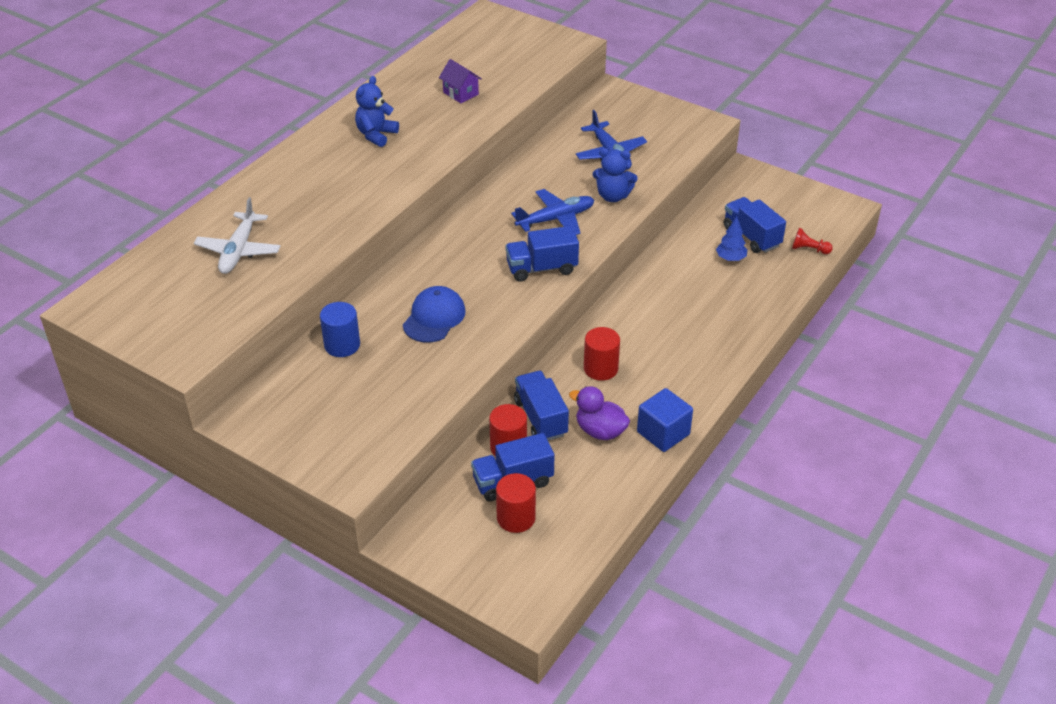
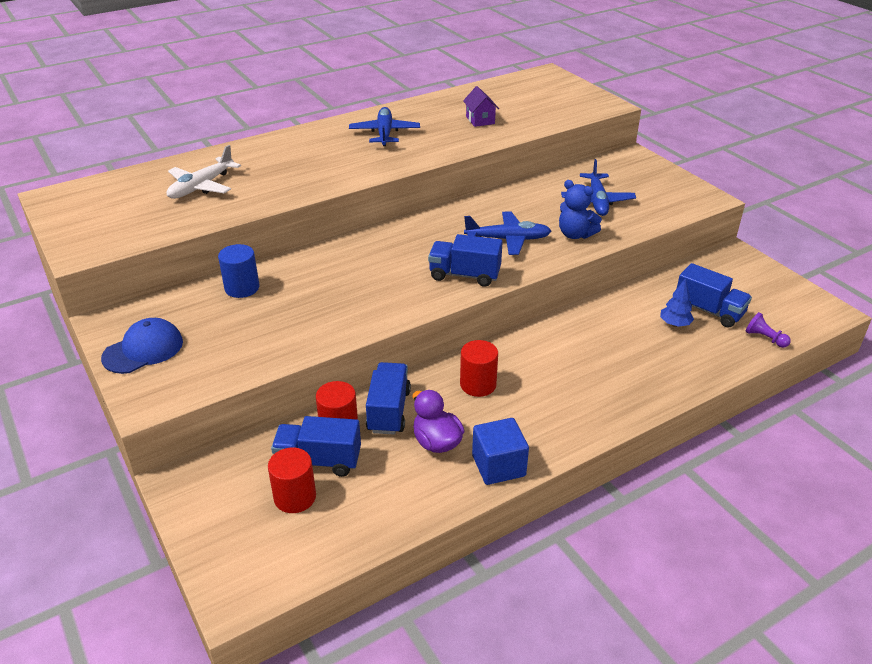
camera: 25 degrees right, 5 degrees down
blue teddy bear [355,76,399,147] -> blue plane [349,107,420,146]
blue cap [403,286,466,343] -> blue cap moved to [101,318,183,374]
blue truck [724,197,786,253] -> blue truck turned 135 degrees clockwise [677,263,752,328]
red pawn [792,228,833,254] -> purple pawn [745,312,791,348]

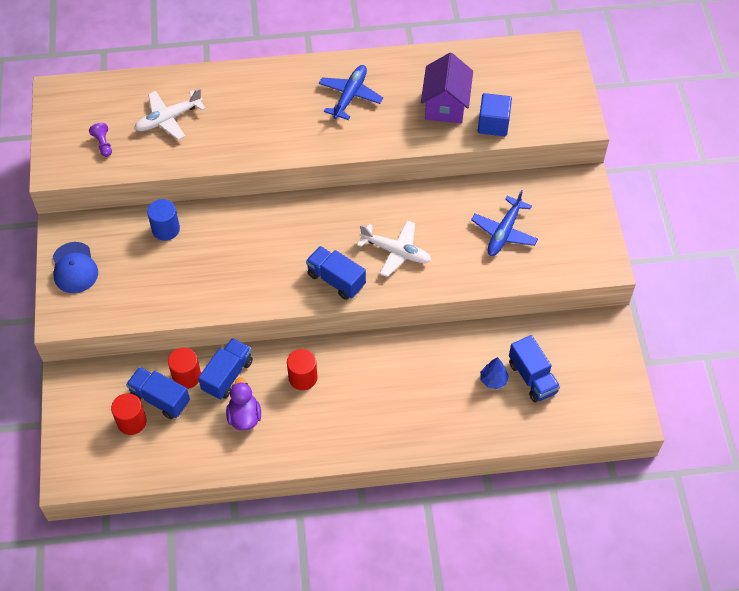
camera: 25 degrees right, 20 degrees up
blue cap [101,318,183,374] -> blue cap turned 90 degrees clockwise [53,242,98,293]
purple house [463,86,499,127] -> purple house [421,53,473,123], size x1.74
blue plane [464,212,551,255] -> white plane [357,221,431,277]
blue cube [472,418,529,485] -> blue cube moved to [478,93,512,136]
blue teddy bear [559,180,602,239] -> none
purple pawn [745,312,791,348] -> purple pawn moved to [89,123,112,157]

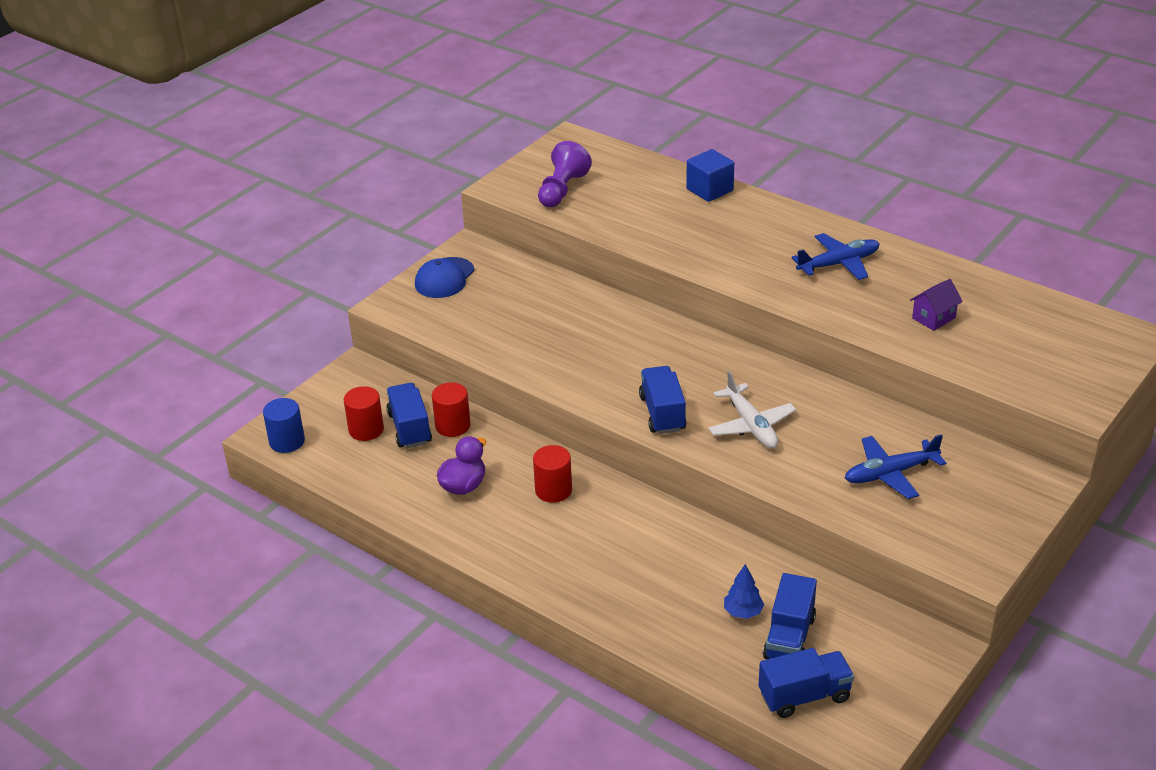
camera: 45 degrees right, 20 degrees down
purple pawn [89,123,112,157] -> purple pawn [538,141,592,207], size x1.87
white plane [134,88,206,140] -> none
blue cylinder [147,199,180,241] -> blue cylinder moved to [263,398,305,453]
blue truck [198,338,253,400] -> blue truck moved to [758,648,854,718]
purple house [421,53,473,123] -> purple house [910,279,963,331], size x0.57
blue cube [478,93,512,136] -> blue cube moved to [686,149,734,202]

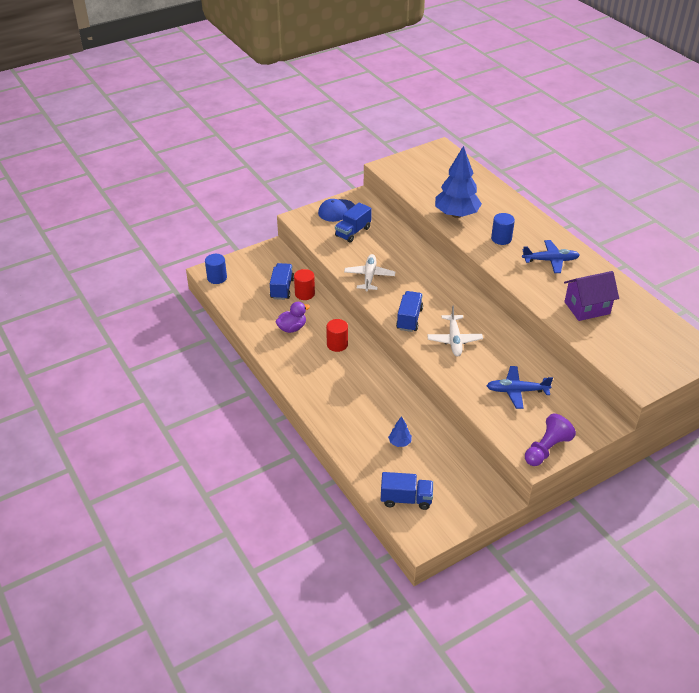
camera: 20 degrees right, 5 degrees up
red cylinder [344,386,384,441] -> none
purple pawn [538,141,592,207] -> purple pawn moved to [525,414,576,466]
blue cube [686,149,734,202] -> none
blue truck [763,573,817,659] -> blue truck moved to [335,202,372,243]
purple house [910,279,963,331] -> purple house [564,271,619,321], size x1.74
none -> white plane [344,254,395,291]
none -> blue tree [435,146,482,218]
none -> blue cylinder [491,213,515,245]

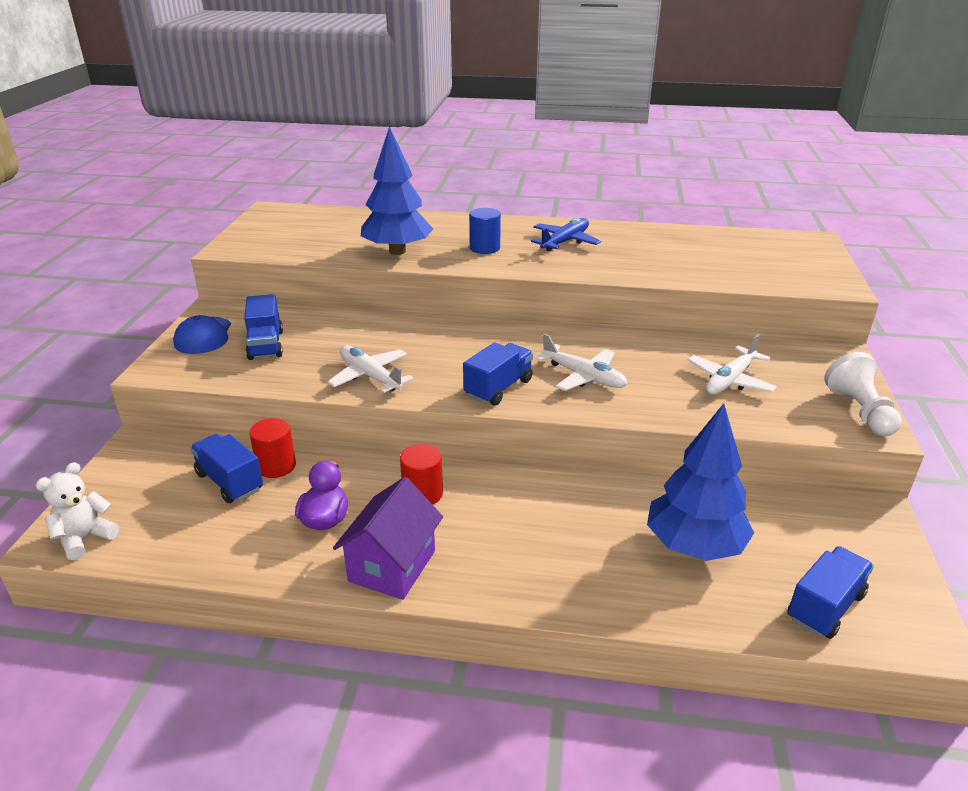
camera: 50 degrees left, 10 degrees down
blue cylinder [205,254,227,284] -> white teddy bear [35,462,119,560]
blue tree [388,416,412,447] -> blue tree [647,403,754,561], size x2.35
blue truck [396,291,423,332] -> blue truck turned 75 degrees clockwise [463,342,533,406]
blue plane [486,366,553,409] -> white plane [688,334,777,395]
purple pawn [525,414,576,466] -> white pawn [824,352,902,436]
purple house [564,271,619,321] -> purple house moved to [333,477,443,600]

